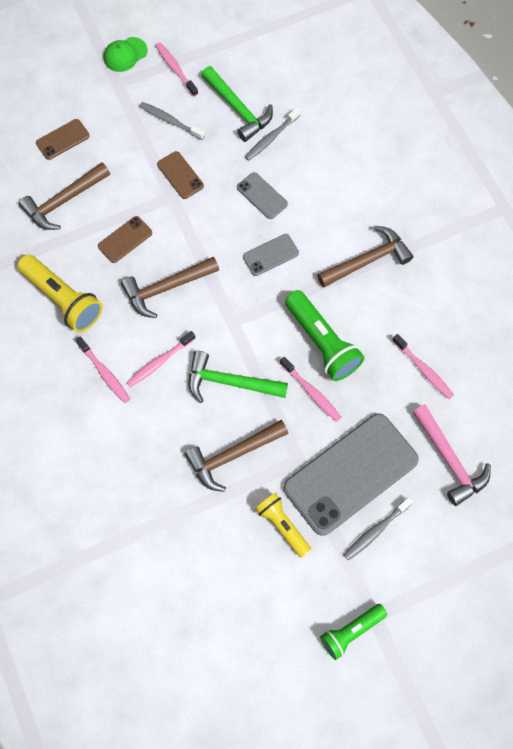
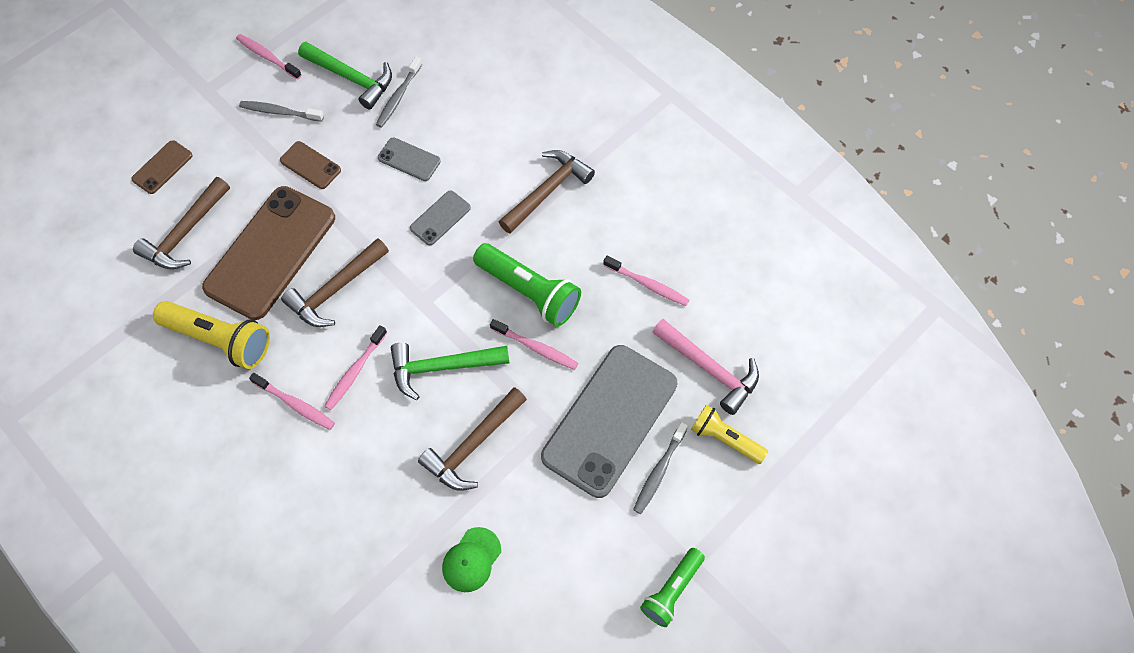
camera: 20 degrees left, 5 degrees down
brown phone [98,216,152,263] -> brown phone [202,186,335,320], size x2.26
green cap [104,37,148,72] -> green cap moved to [442,527,501,592]
yellow flashlight [255,493,311,558] -> yellow flashlight moved to [691,405,768,464]

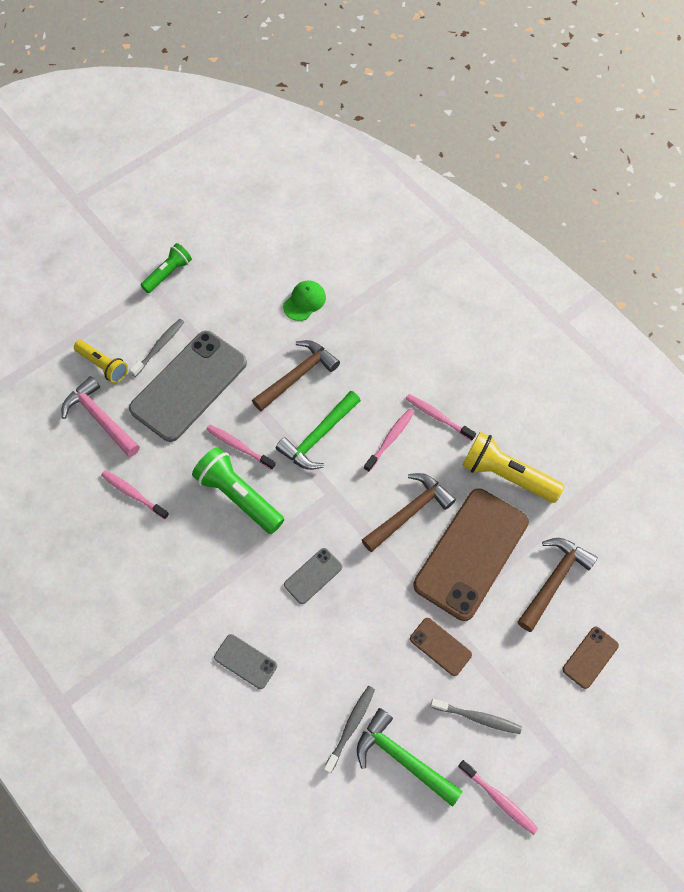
camera: 175 degrees left, 0 degrees up
grey phone [378,137,441,181] -> grey phone moved to [214,634,277,689]
green hammer [391,343,509,400] -> green hammer turned 135 degrees clockwise [276,391,361,470]
brown hammer [499,150,595,234] -> none

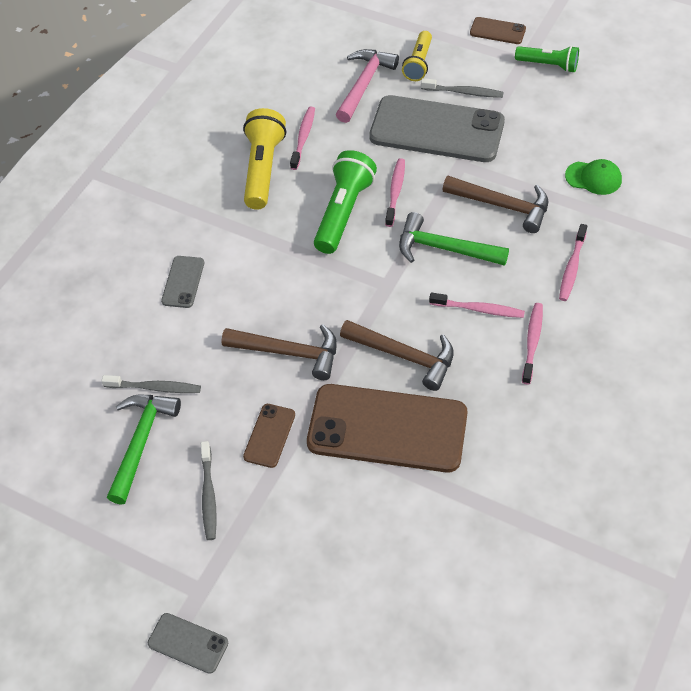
camera: 70 degrees right, 10 degrees down
grey phone [284,548,342,604] -> grey phone moved to [148,613,228,674]
pink toothbrush [458,760,538,835] -> pink toothbrush moved to [559,224,587,301]
yellow flashlight [462,432,564,503] -> yellow flashlight moved to [243,108,286,210]
brown hammer [518,538,598,632] -> brown hammer moved to [221,324,337,380]
brown phone [562,626,619,689] -> brown phone moved to [470,17,526,44]

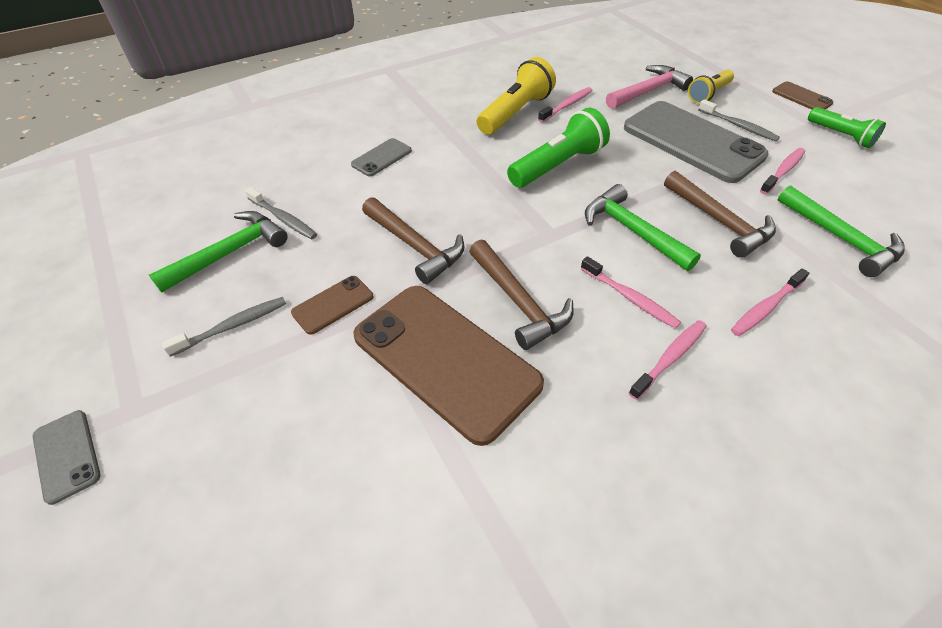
camera: 30 degrees right, 5 degrees down
grey toothbrush [201,441,217,540] -> grey toothbrush turned 150 degrees counterclockwise [162,297,286,357]
pink toothbrush [385,158,405,227] -> pink toothbrush moved to [760,148,805,194]
green cap [565,159,622,195] -> green hammer [778,185,905,277]

